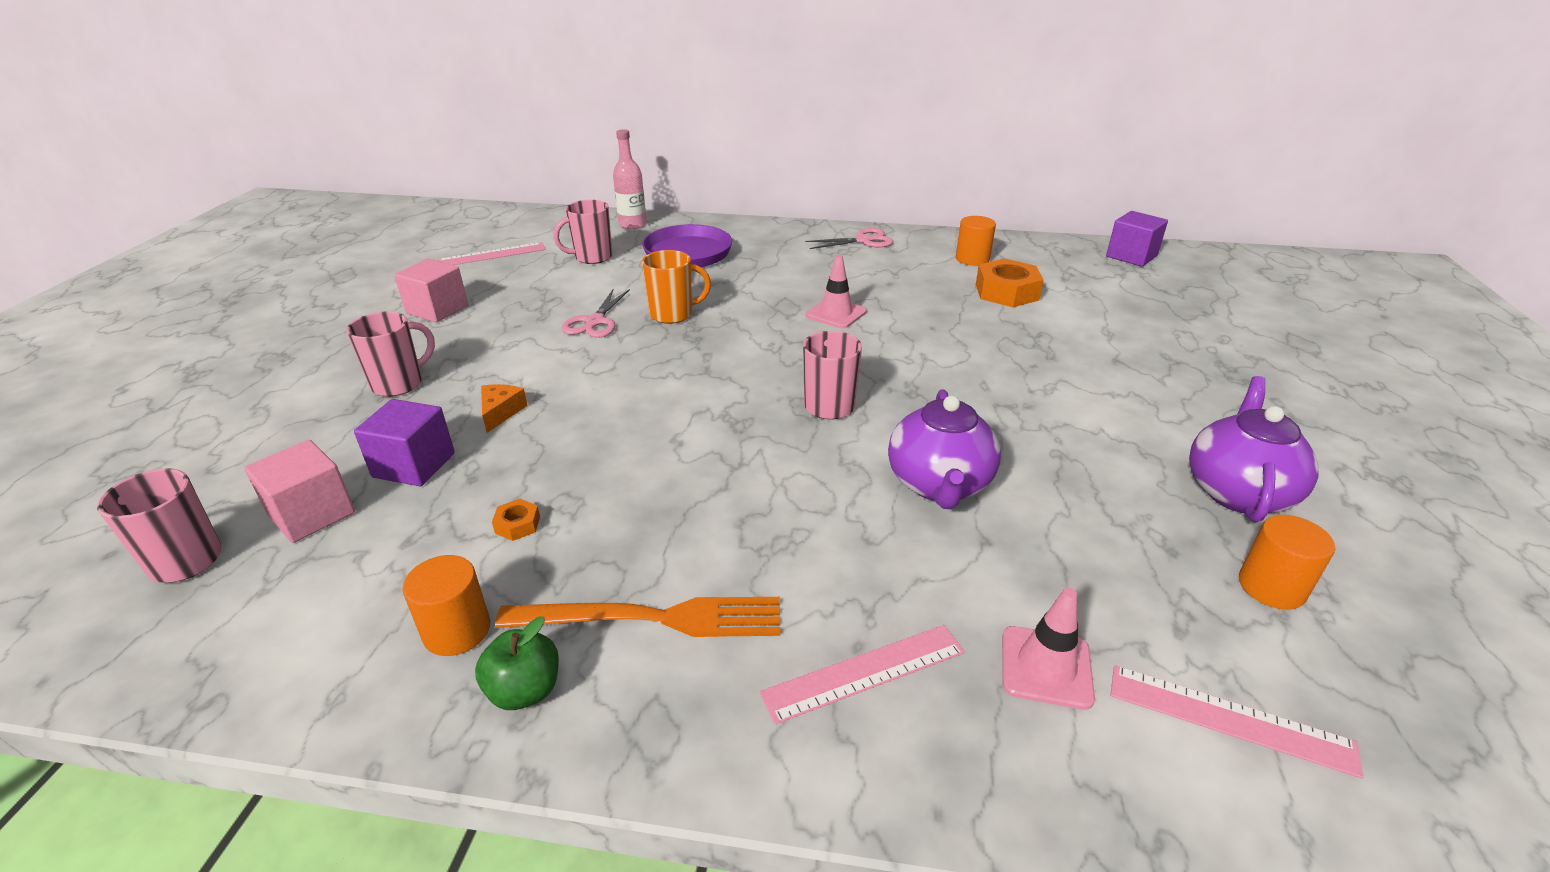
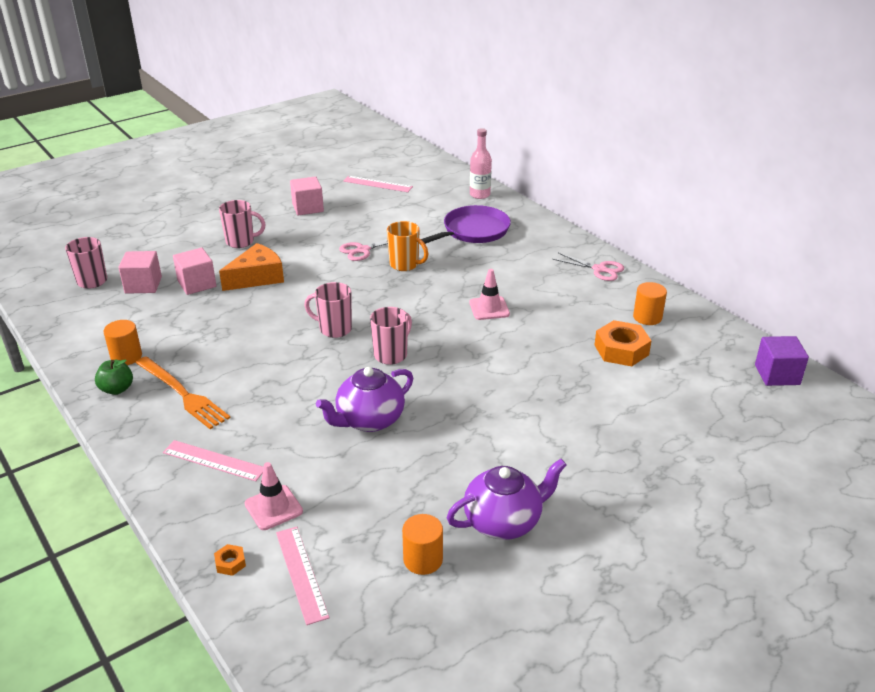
camera: 45 degrees right, 0 degrees up
purple cube [354,399,455,486] -> pink cube [173,248,217,295]
orange cheese [481,384,528,433] -> orange cheese [219,243,284,291], size x1.91
orange nut [492,499,540,541] -> orange nut moved to [214,544,246,576]
pink mug [553,200,612,264] -> pink mug moved to [304,282,352,338]

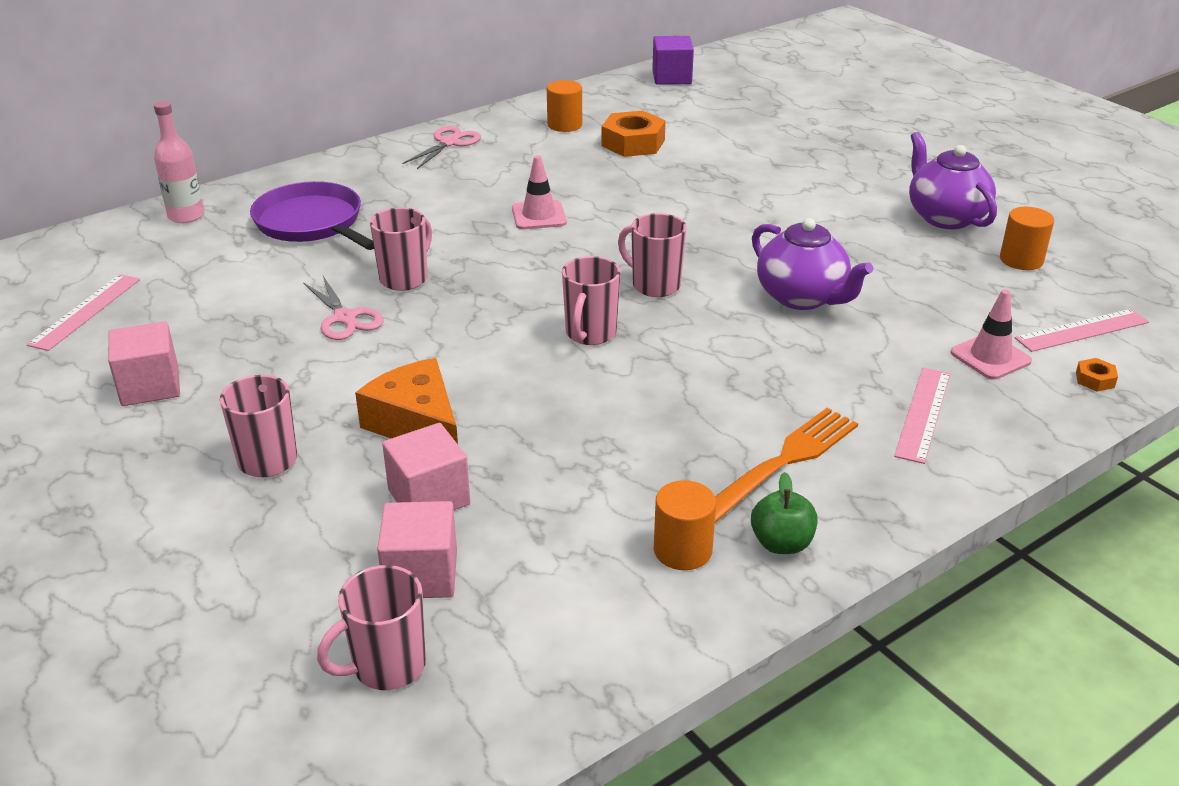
camera: 90 degrees left, 0 degrees up
orange mug [387,221,428,271] -> pink mug [370,207,432,291]

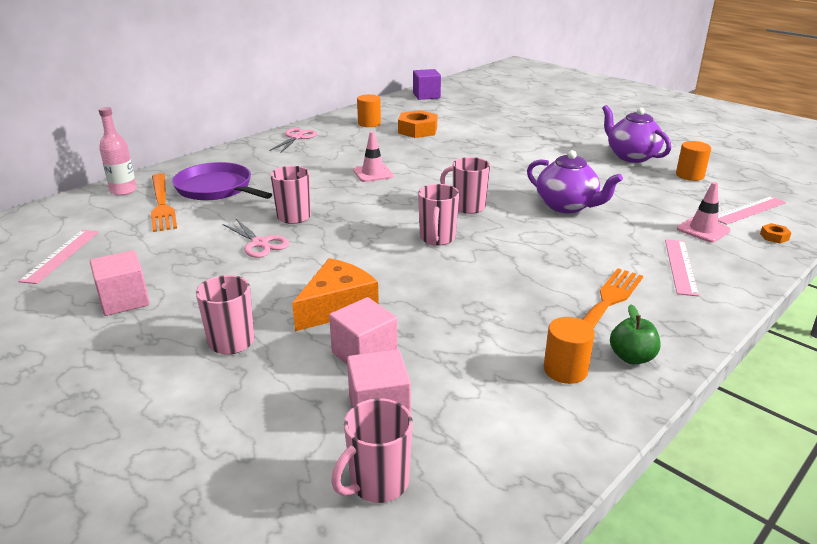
camera: 10 degrees left, 5 degrees down
orange cheese [355,358,458,444] -> orange cheese turned 90 degrees clockwise [292,258,379,331]
none -> orange fork [151,173,177,232]

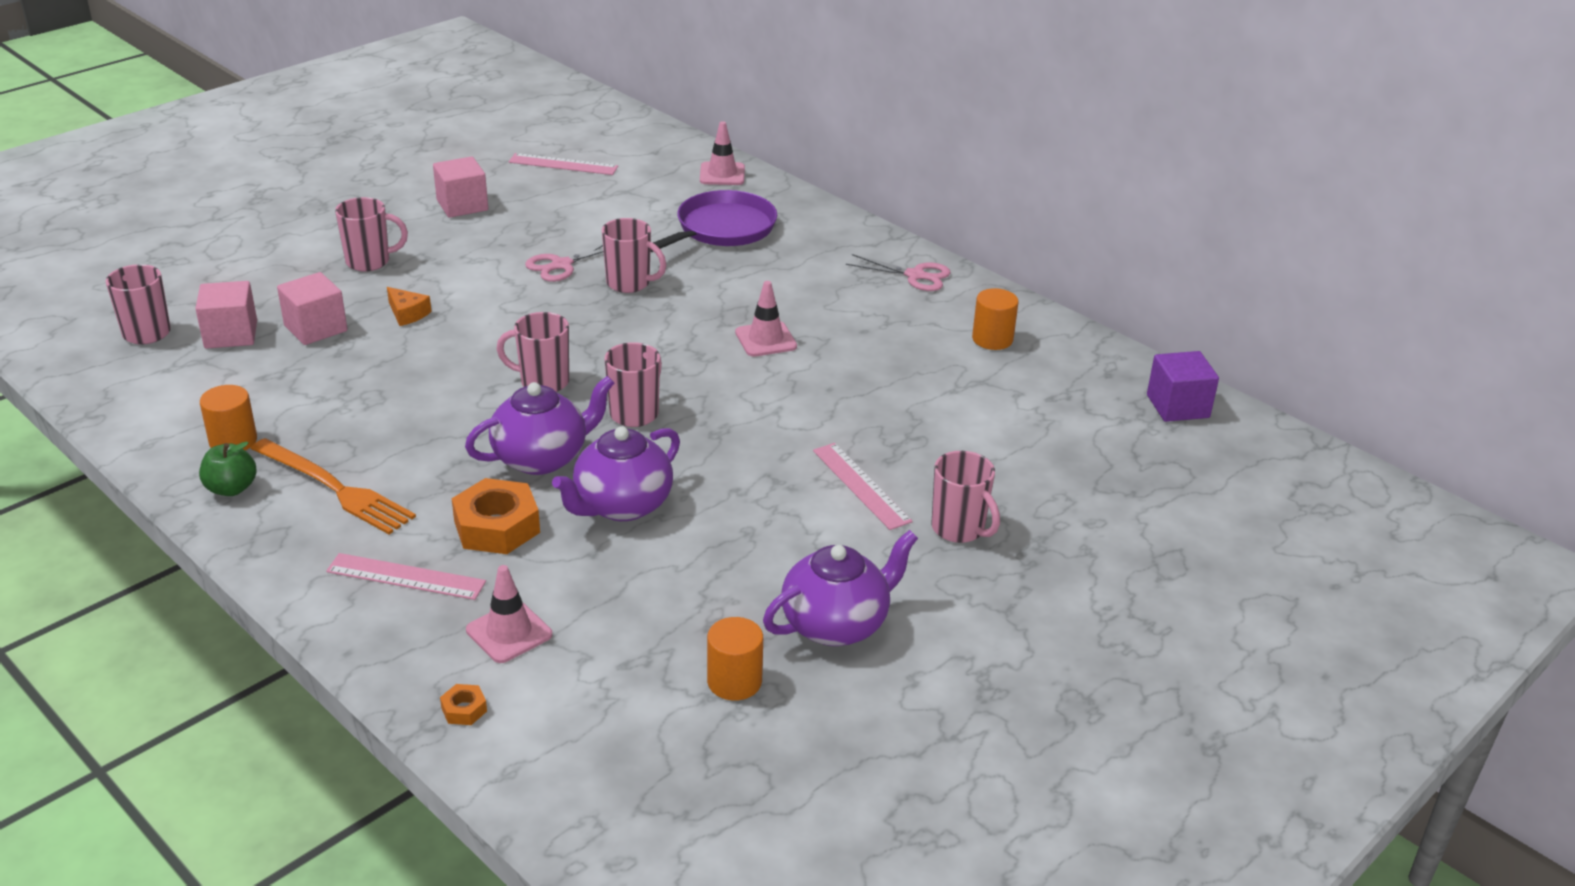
camera: 90 degrees right, 5 degrees up
pink bottle [99,107,137,196] -> pink traffic cone [700,121,745,185]
orange fork [151,173,177,232] -> none
orange cheese [292,258,379,331] -> orange cheese [387,287,432,326], size x0.52
orange nut [398,110,438,138] -> orange nut moved to [452,478,540,554]
pink ruler [718,196,786,225] -> pink ruler moved to [813,443,913,530]
none -> purple teapot [465,376,614,475]
none -> pink mug [931,451,1000,543]

